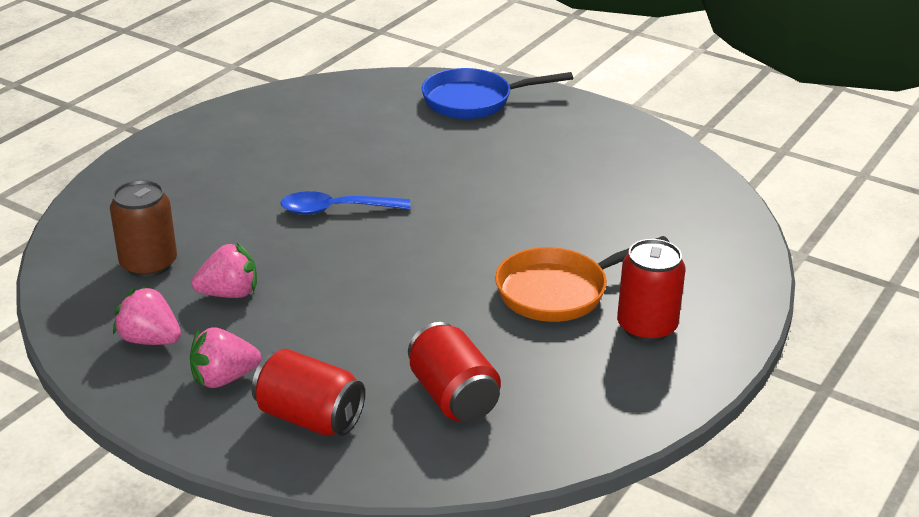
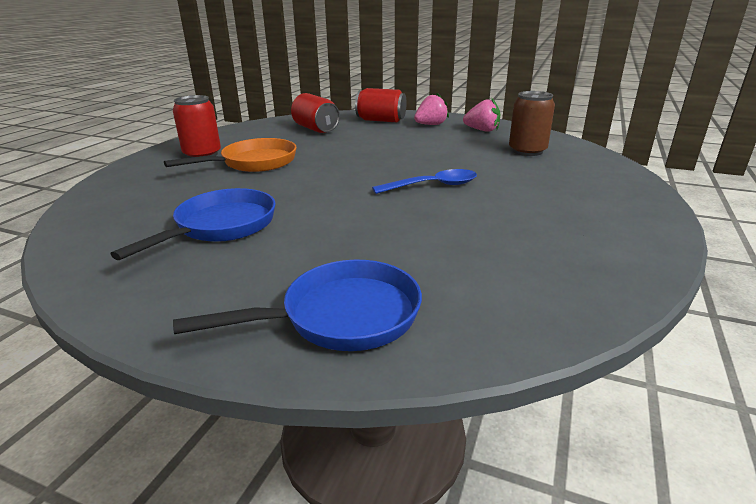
camera: 170 degrees right, 5 degrees down
pink strawberry [192,243,257,298] -> none
none -> blue pan [111,188,276,260]

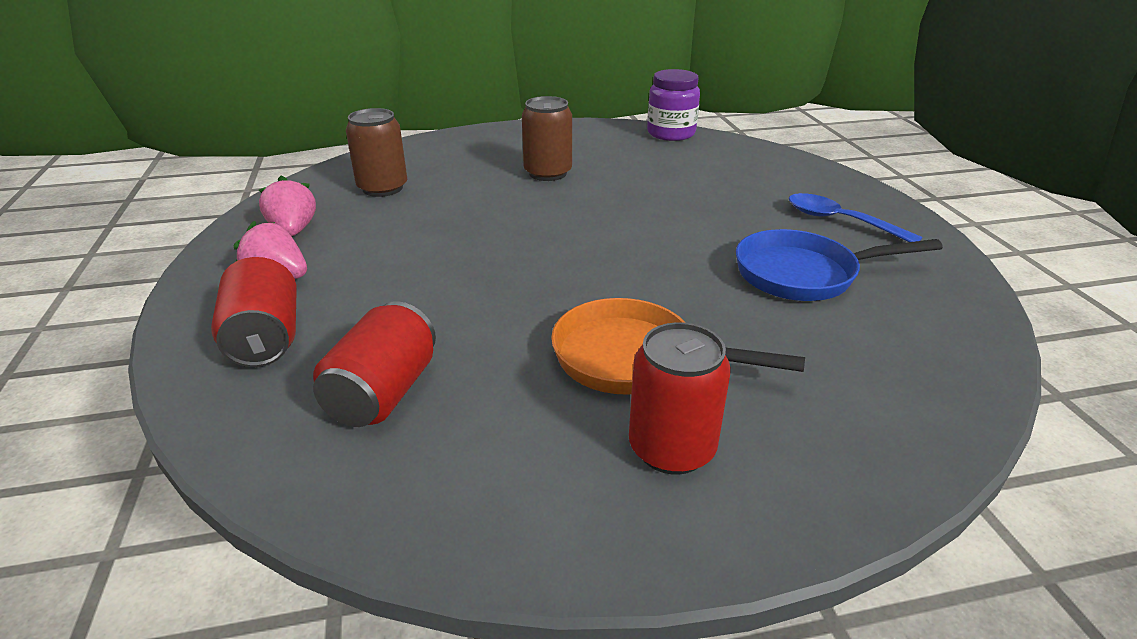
camera: 125 degrees left, 5 degrees up
blue pan [173,260,422,351] -> none
blue spoon [372,169,477,194] -> blue spoon moved to [789,193,922,242]
none -> brown can [522,96,572,181]
none -> purple jar [647,69,700,141]

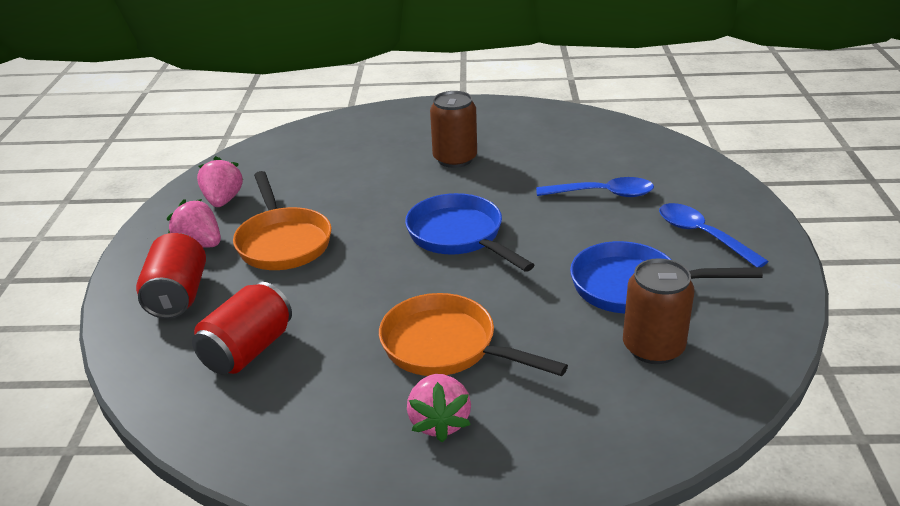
camera: 15 degrees right, 0 degrees up
brown can [346,108,407,197] -> brown can moved to [623,258,695,364]
red can [629,322,731,475] -> pink strawberry [407,374,471,442]
purple jar [647,69,700,141] -> none
none -> orange pan [233,171,331,270]
none -> blue pan [405,193,534,272]
none -> blue spoon [536,177,654,197]

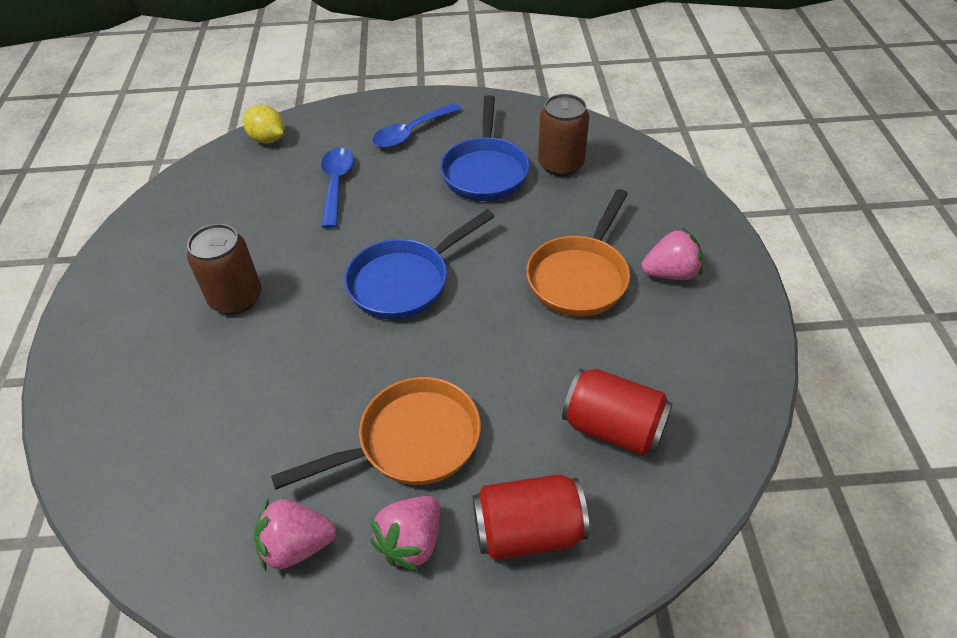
camera: 95 degrees left, 15 degrees up
none -> yellow lemon [243,105,284,144]

